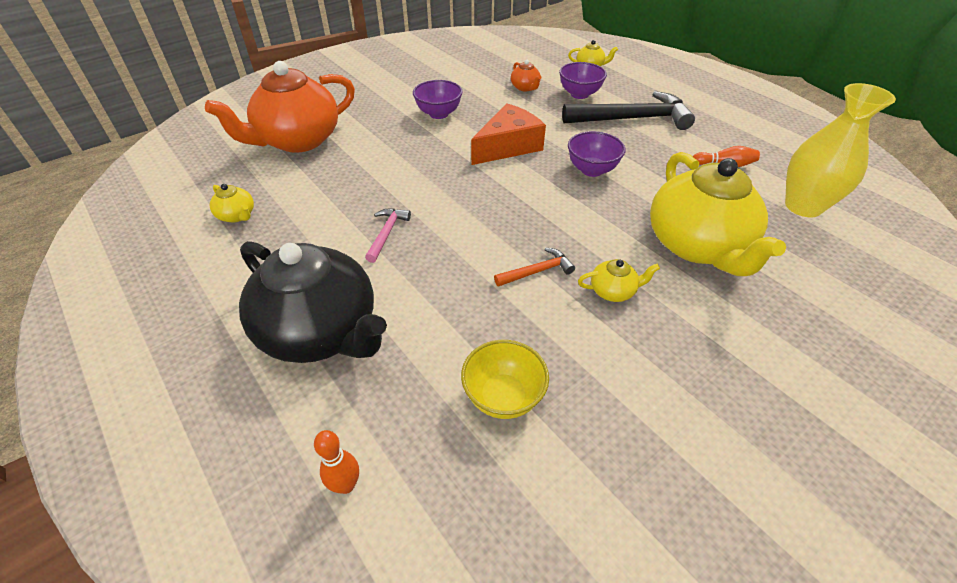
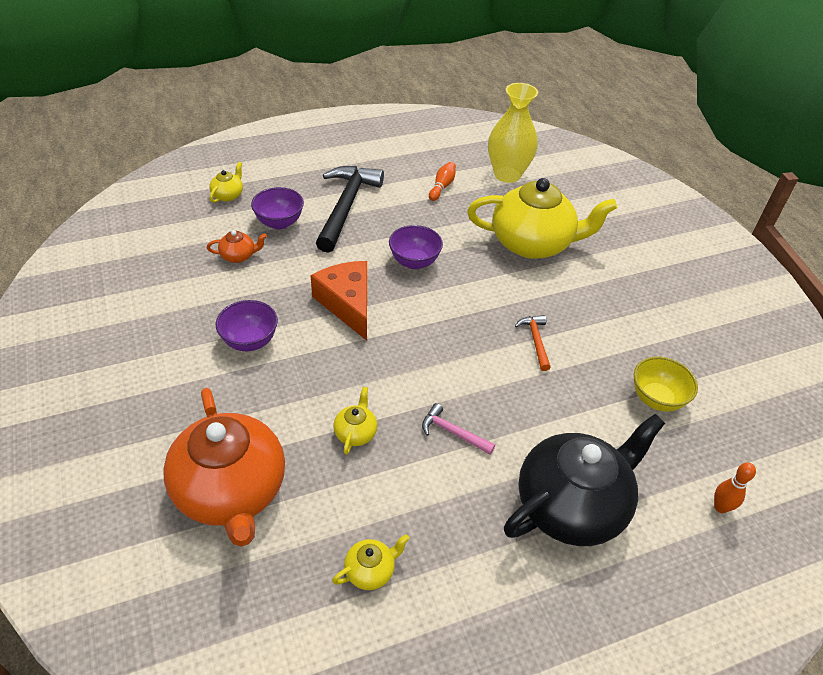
camera: 75 degrees left, 0 degrees up
yellow teapot [578,259,660,302] -> yellow teapot moved to [333,387,377,455]

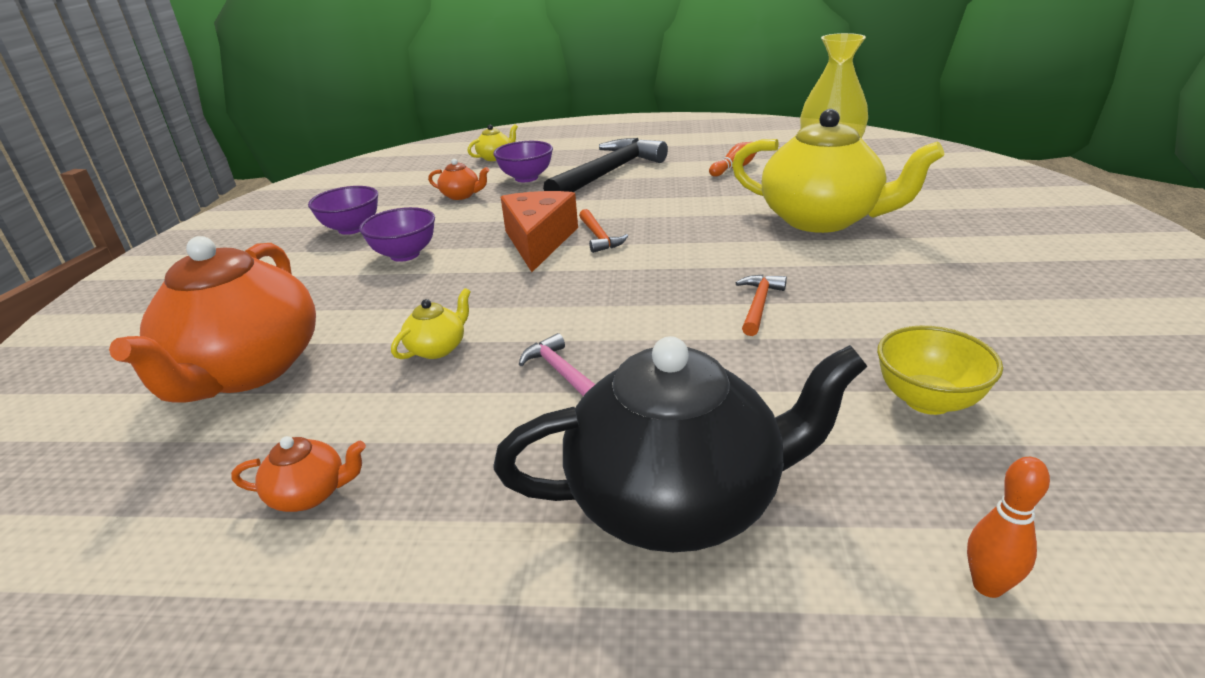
camera: 30 degrees right, 15 degrees down
yellow teapot [332,534,410,590] -> orange teapot [231,436,366,512]
purple bowl [389,225,443,269] -> purple bowl moved to [308,186,378,235]
none -> orange hammer [579,209,628,253]

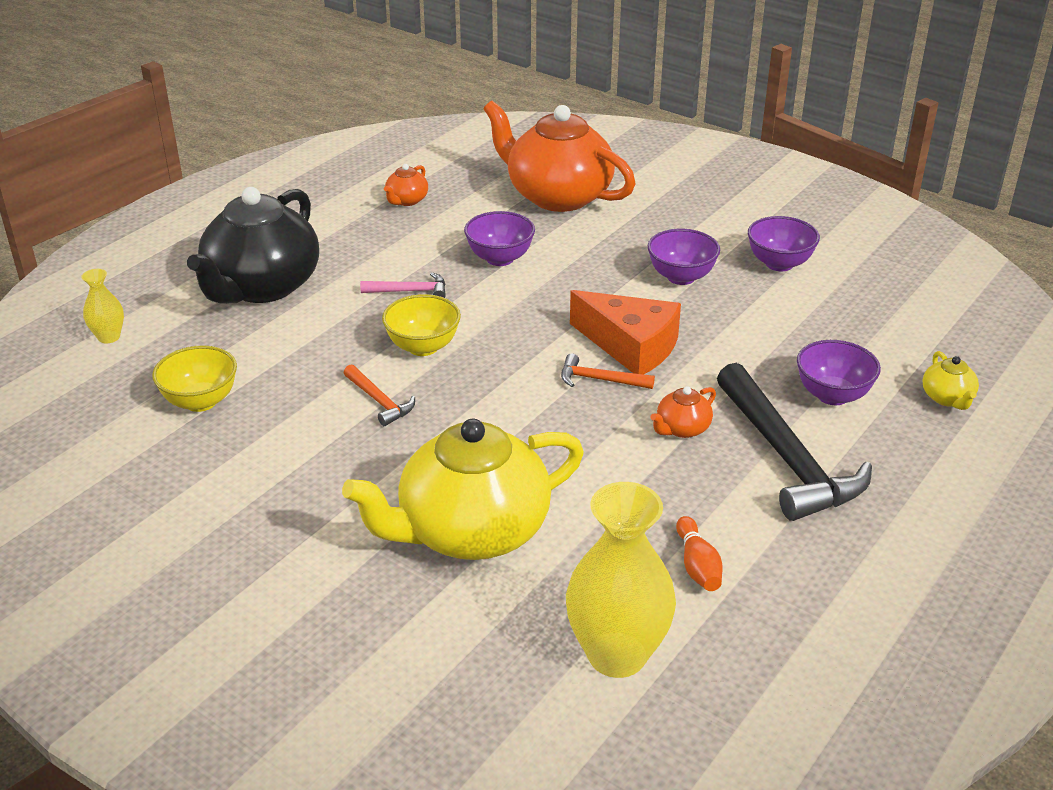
camera: 120 degrees right, 5 degrees up
yellow teapot [391,288,471,359] -> purple bowl [464,211,535,266]
orange teapot [428,159,489,200] -> orange teapot moved to [650,386,716,438]
orange bowling pin [967,457,1050,598] -> yellow vase [81,269,124,344]
none -> yellow bowl [382,294,461,356]

